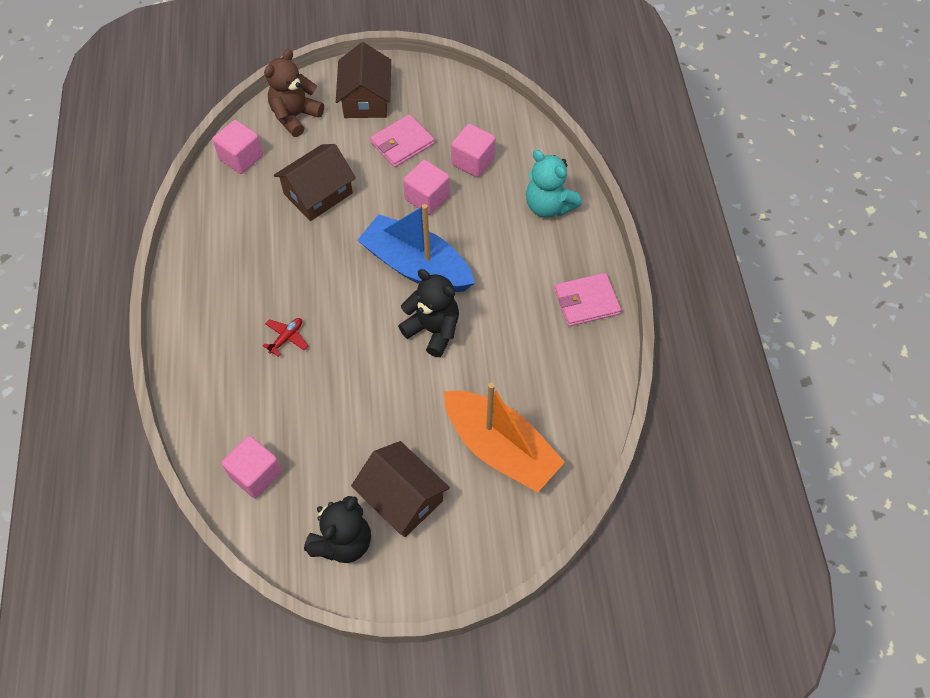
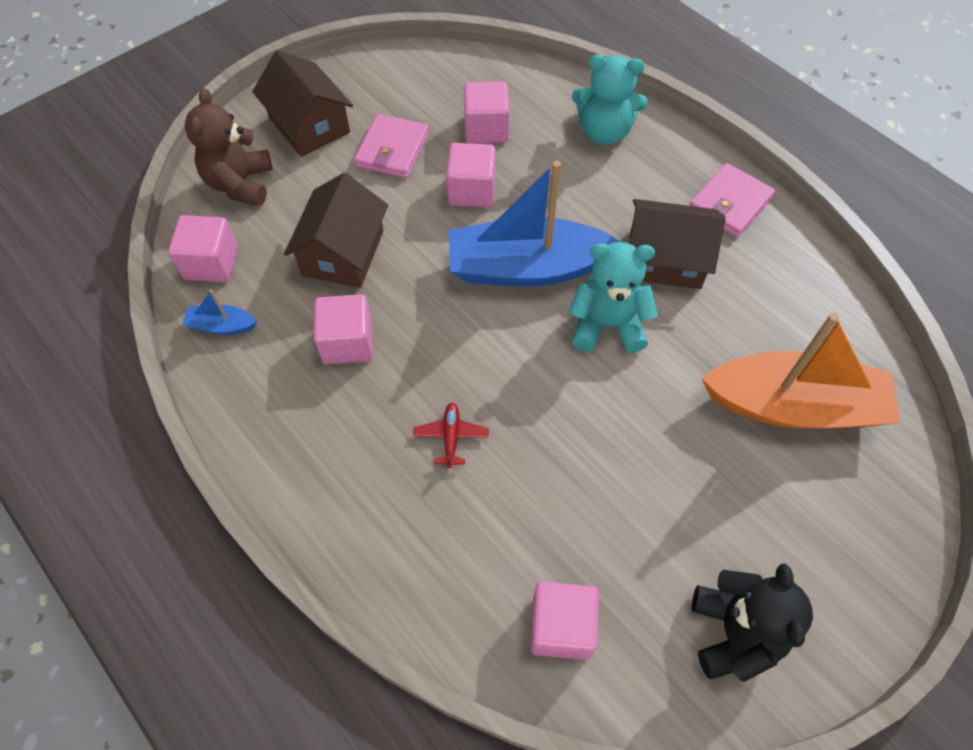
camera: 35 degrees left, 0 degrees up
brown house [351,441,450,537] -> brown house moved to [629,199,726,289]
black teddy bear [398,269,459,357] -> turquoise teddy bear [569,242,658,353]
none -> blue boat [182,289,257,335]
none -> pink cube [314,294,373,364]

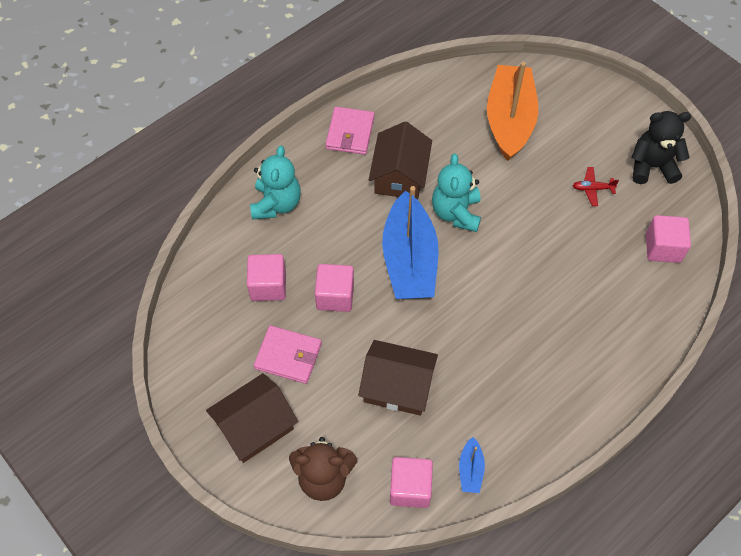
camera: 90 degrees left, 0 degrees up
pink cube [314,294,373,364] -> none
red plane [413,403,489,468] -> red plane moved to [572,167,619,206]
pink wallet [689,163,775,238] -> pink wallet turned 60 degrees clockwise [325,107,375,155]

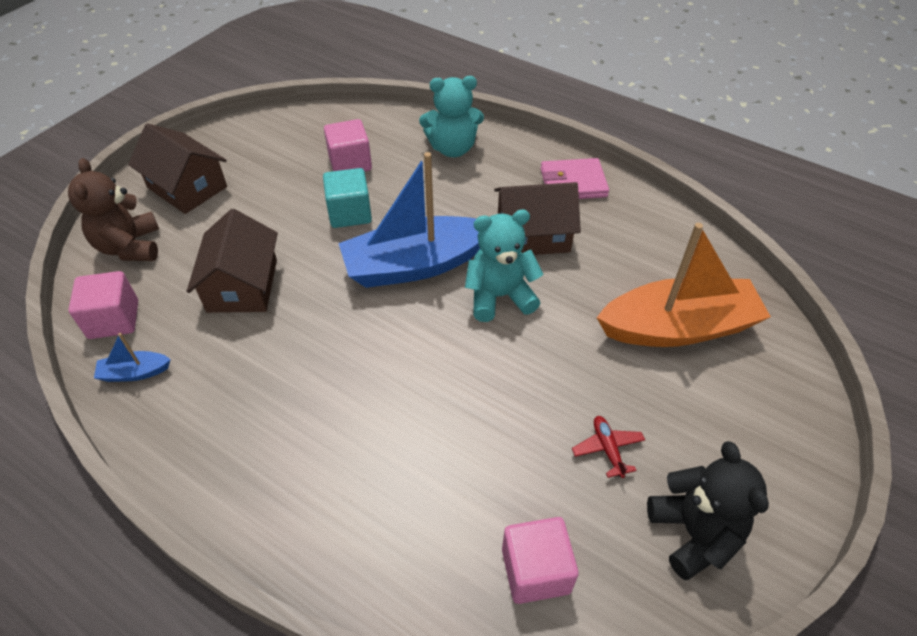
camera: 75 degrees right, 10 degrees down
pink wallet [254,325,322,384] -> none
pink cube [315,264,354,312] -> turquoise cube [323,168,372,228]

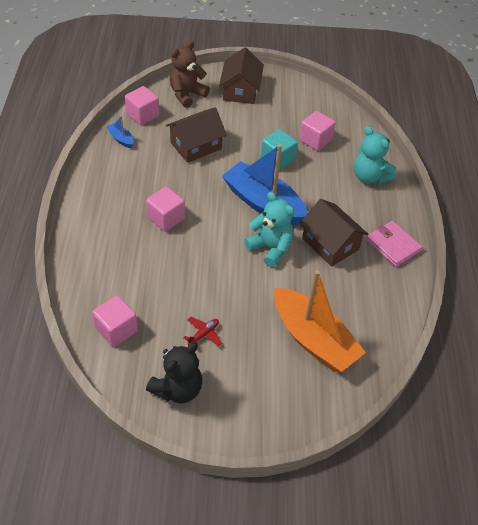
camera: 55 degrees right, 0 degrees up
none -> pink cube [146,187,185,232]

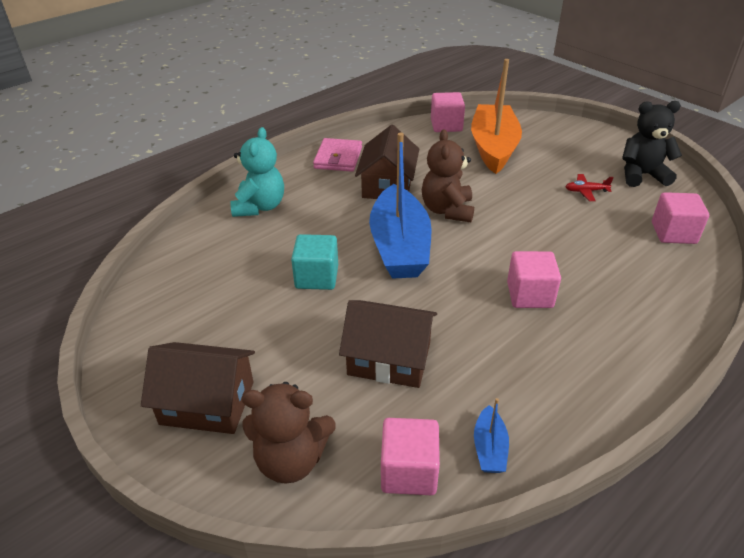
camera: 130 degrees left, 10 degrees down
brown house [219,48,264,104] -> brown house turned 45 degrees clockwise [141,342,255,434]
turquoise teddy bear [244,192,294,267] -> brown teddy bear [422,129,474,222]
pink cube [299,111,336,151] -> pink cube moved to [431,92,465,132]

